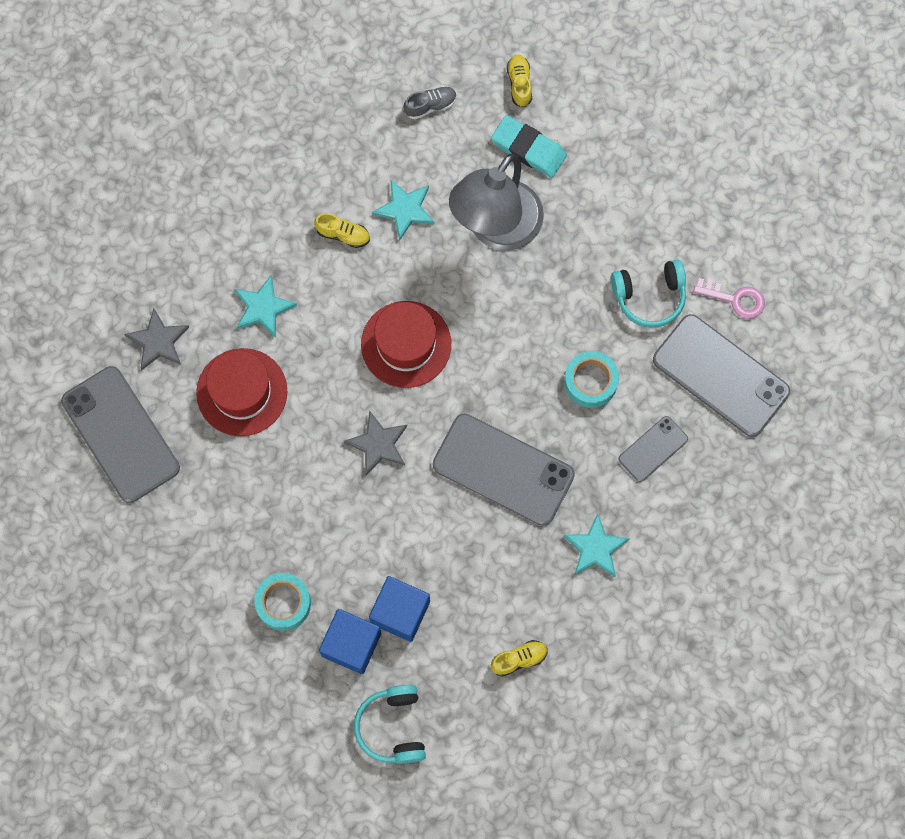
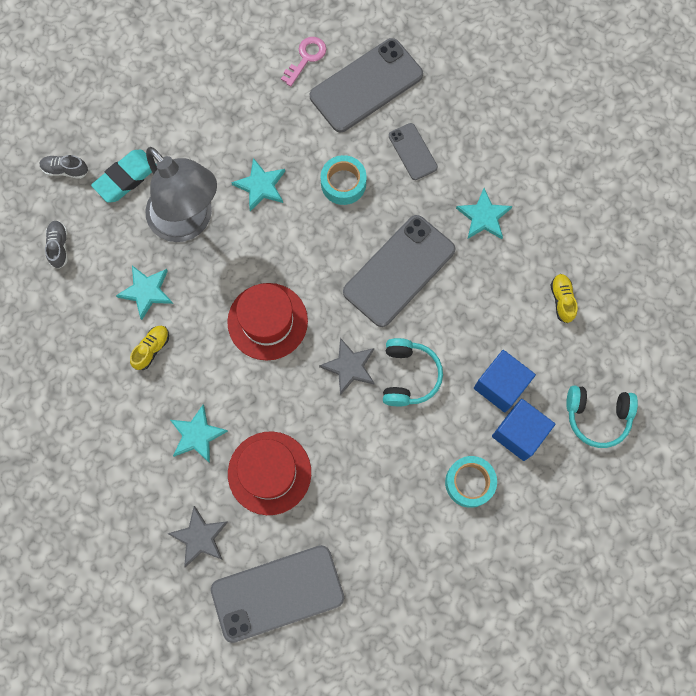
camera: 75 degrees left, 0 degrees up
yellow shoe [507,55,532,107] -> grey shoe [40,155,88,179]
turquoise headphones [611,260,686,328] -> turquoise headphones moved to [383,338,443,406]
none -> turquoise star [231,158,285,211]

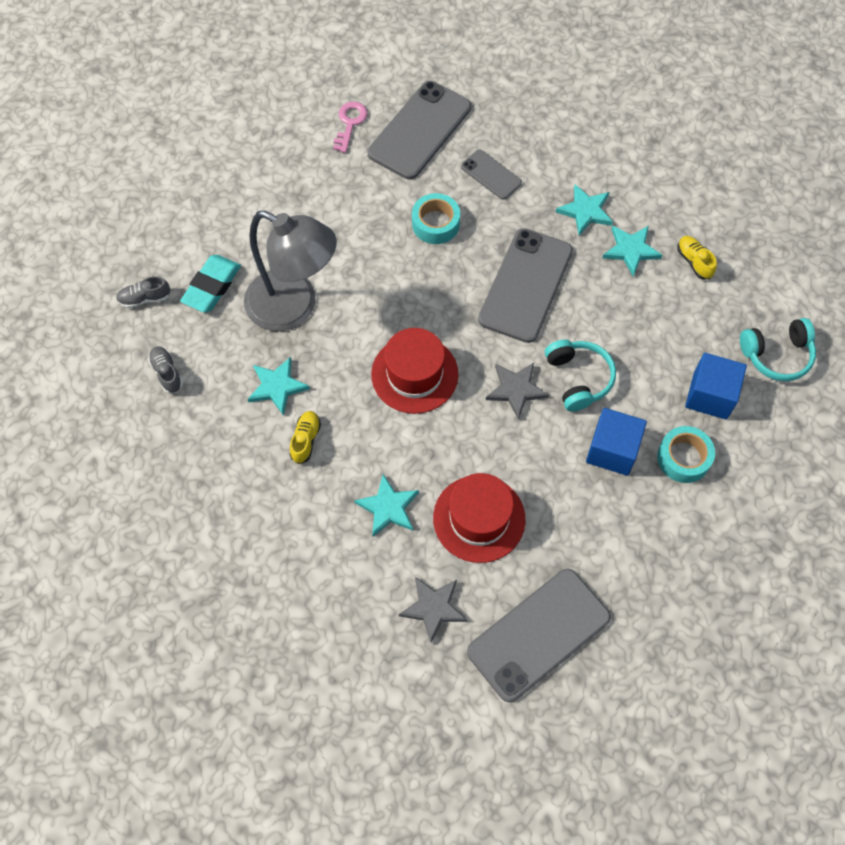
camera: 20 degrees left, 10 degrees down
turquoise star [231,158,285,211] -> turquoise star moved to [602,225,663,276]
blue cube [474,350,536,413] -> blue cube moved to [586,408,647,476]

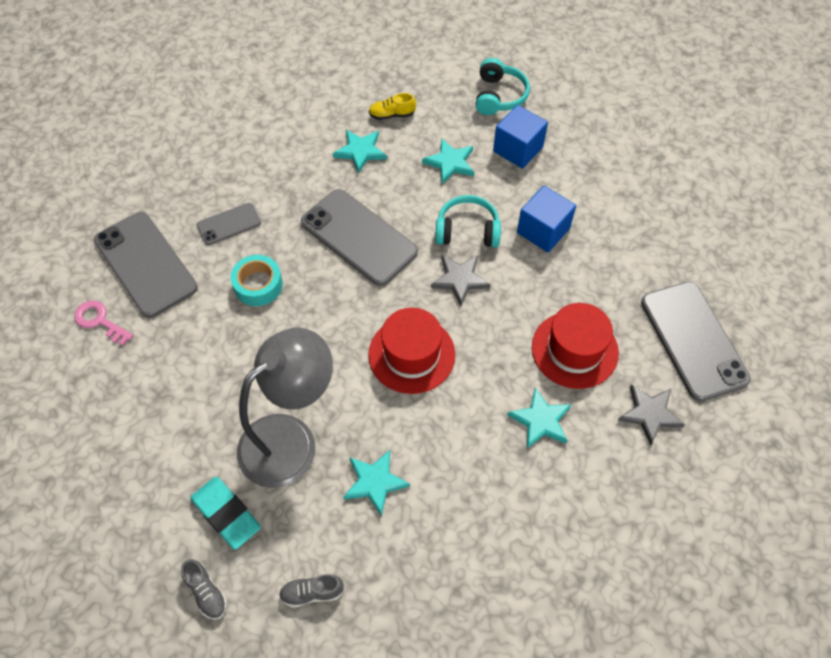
camera: 70 degrees left, 5 degrees down
grey shoe [116,276,171,308] -> grey shoe turned 45 degrees counterclockwise [181,559,227,620]
yellow shoe [290,411,321,464] -> none
turquoise star [556,184,613,235] -> turquoise star moved to [422,138,474,184]
turquoise tape [657,426,715,483] -> none

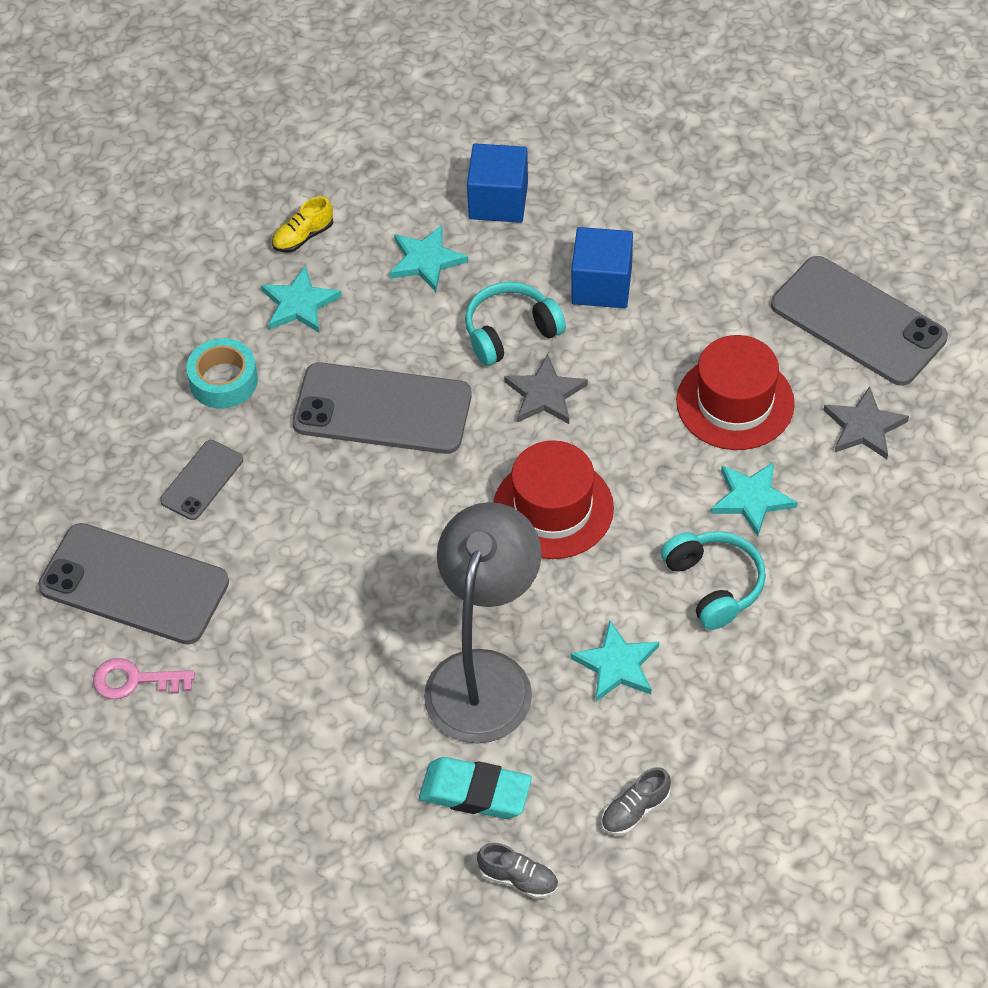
camera: 30 degrees left, 5 degrees down
turquoise tape [230,255,283,306] -> turquoise tape moved to [186,338,258,409]
turquoise headphones [475,58,530,115] -> turquoise headphones moved to [661,531,766,630]

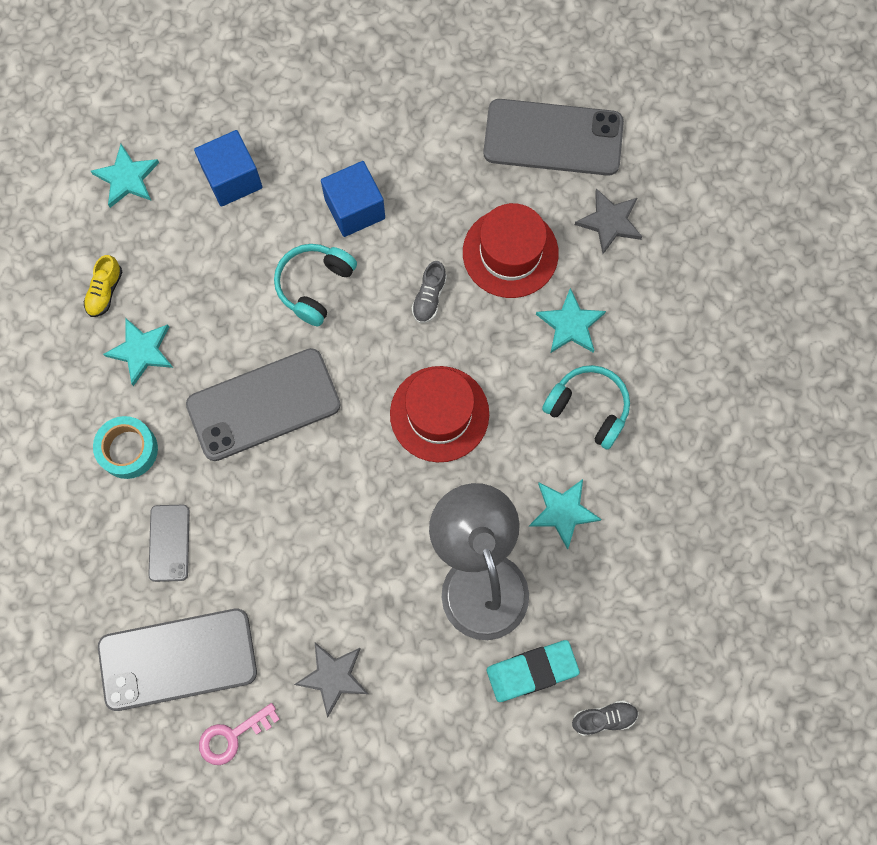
camera: 35 degrees left, 20 degrees up
turquoise star [390,225,468,292] -> turquoise star moved to [91,144,159,208]
grey star [504,354,588,424] -> grey star moved to [294,643,368,717]
grey shoe [601,767,671,836] -> grey shoe moved to [412,261,447,323]

